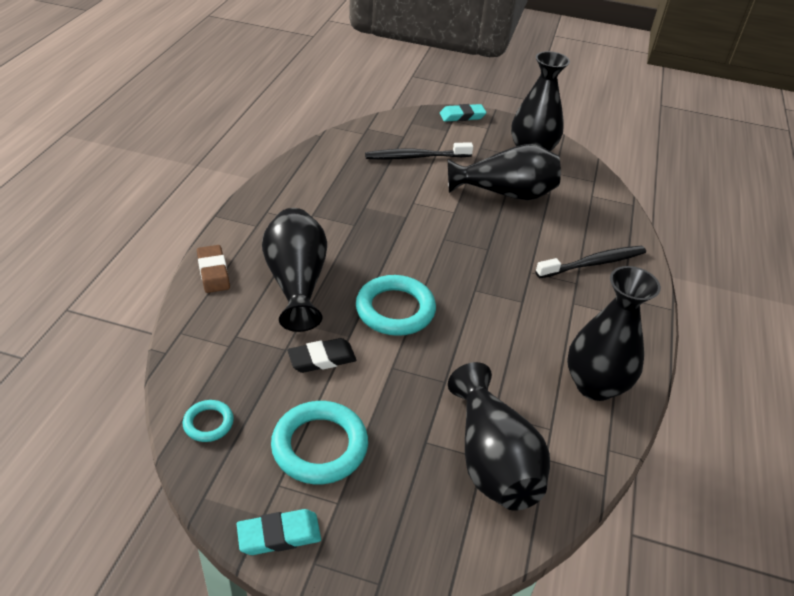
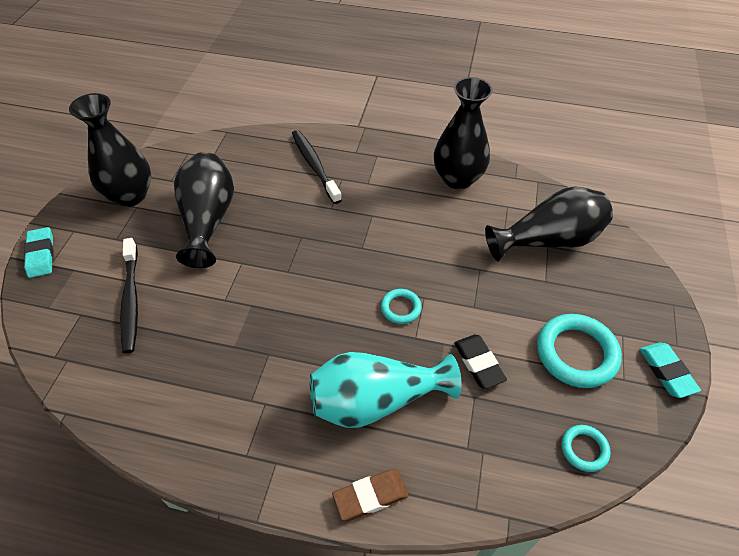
camera: 90 degrees left, 10 degrees up
black vase [262,208,327,332] -> turquoise vase [310,352,462,428]
turquoise ring [356,275,436,336] -> turquoise ring [381,289,422,324], size x0.53

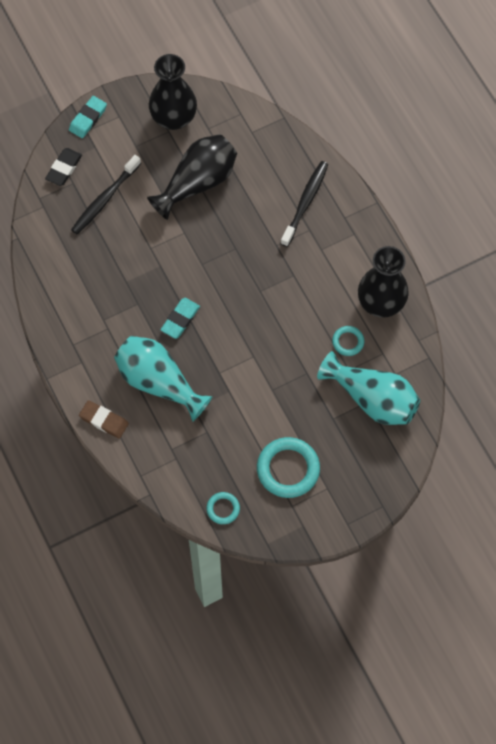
camera: 50 degrees right, 15 degrees up
turquoise ring [381,289,422,324] -> turquoise ring moved to [332,326,364,356]
black eraser [454,334,507,389] -> black eraser moved to [45,148,82,186]
black vase [485,186,613,261] -> turquoise vase [317,351,420,425]
turquoise eraser [639,342,701,398] -> turquoise eraser moved to [160,298,200,339]

